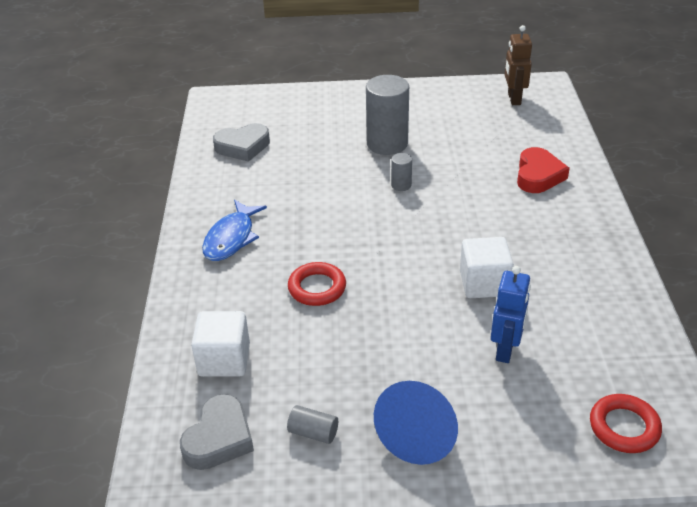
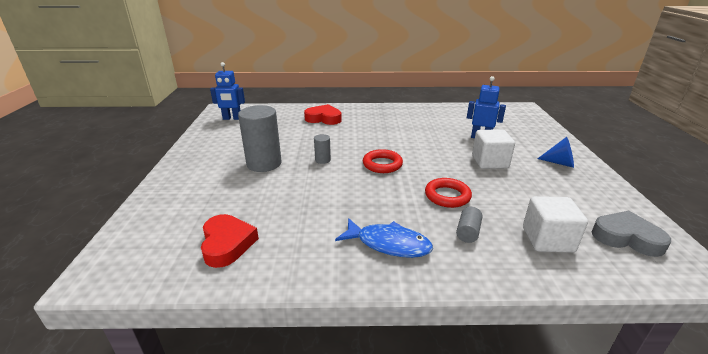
camera: 90 degrees left, 10 degrees down
grey heart [213,123,270,162] -> red heart [201,214,259,268]
grey cylinder [287,405,338,444] -> grey cylinder moved to [456,207,483,243]
blue cone [374,381,458,465] -> blue cone [537,137,574,168], size x0.64
white cube [460,237,514,298] -> white cube moved to [472,129,515,169]
brown robot [505,25,532,105] -> blue robot [210,62,245,120]
red ring [590,394,662,453] -> red ring moved to [363,149,403,173]

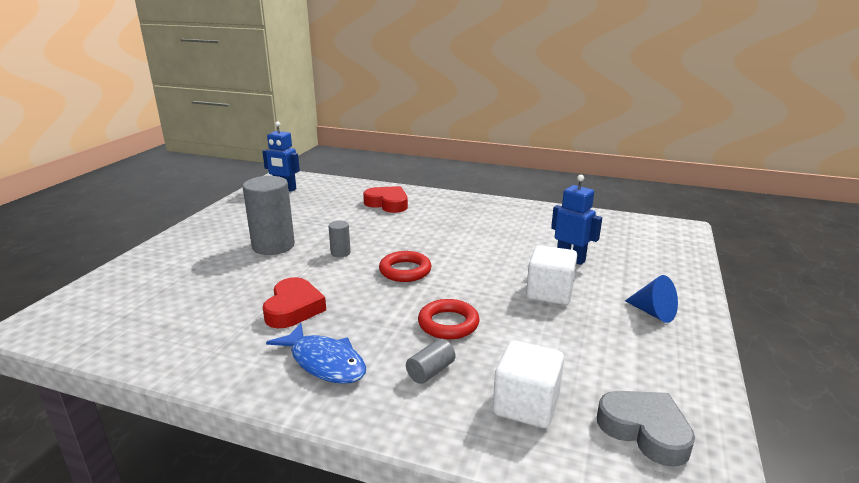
camera: 20 degrees right, 5 degrees down
red heart [201,214,259,268] -> red heart moved to [263,277,326,328]

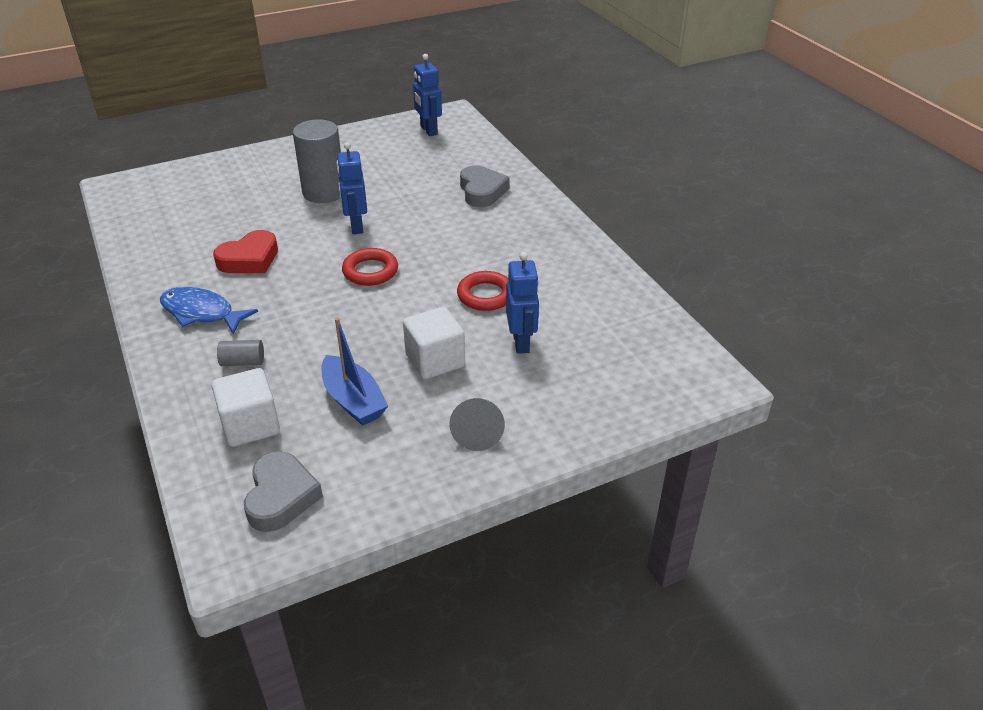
camera: 45 degrees right, 15 degrees up
blue fish [266,323,366,384] -> blue fish turned 120 degrees clockwise [160,287,258,335]
grey cylinder [328,221,351,258] -> blue robot [336,142,367,234]
red heart [363,186,408,213] -> grey heart [460,165,510,207]
red ring [418,299,480,339] -> red ring moved to [457,271,508,311]
blue cone [625,275,678,323] -> grey cone [450,398,505,451]
none -> blue boat [321,317,388,426]

